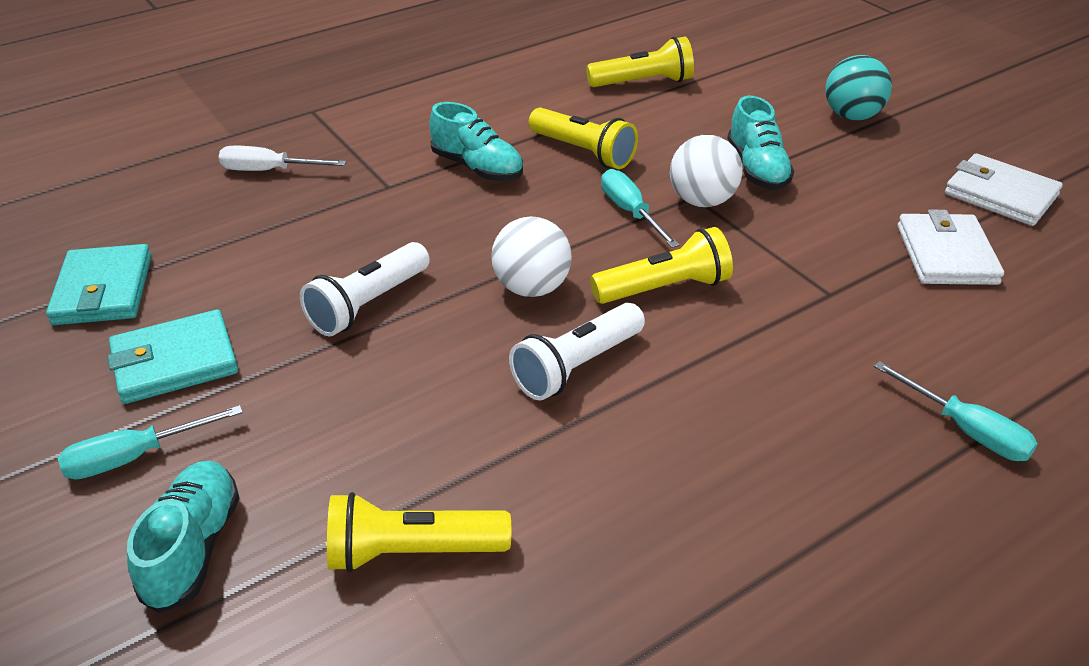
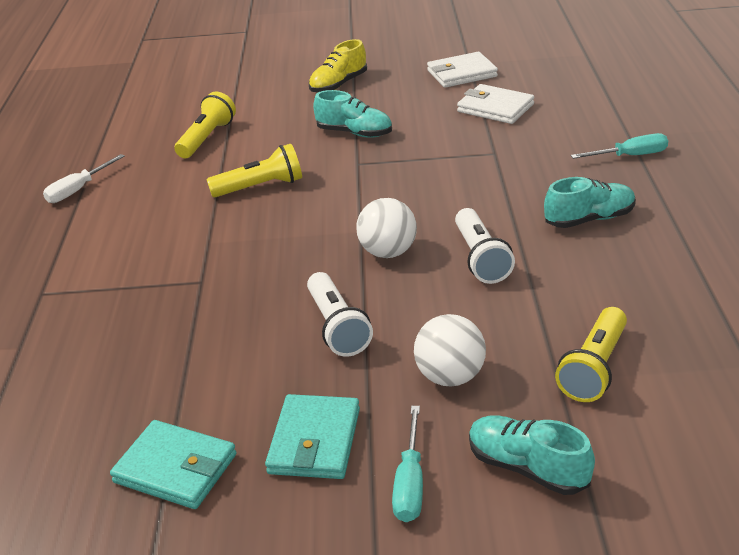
camera: 55 degrees left, 5 degrees down
white screwdriver [219,146,346,171] -> white screwdriver moved to [43,154,125,203]
turquoise shoe [429,102,523,181] -> turquoise shoe moved to [544,177,636,228]
yellow flashlight [590,227,733,304] -> none
turquoise screwdriver [601,169,679,248] -> none
white ball [670,135,743,207] -> white ball moved to [414,314,486,386]
turquoise ball [825,55,892,120] -> yellow shoe [309,39,367,92]

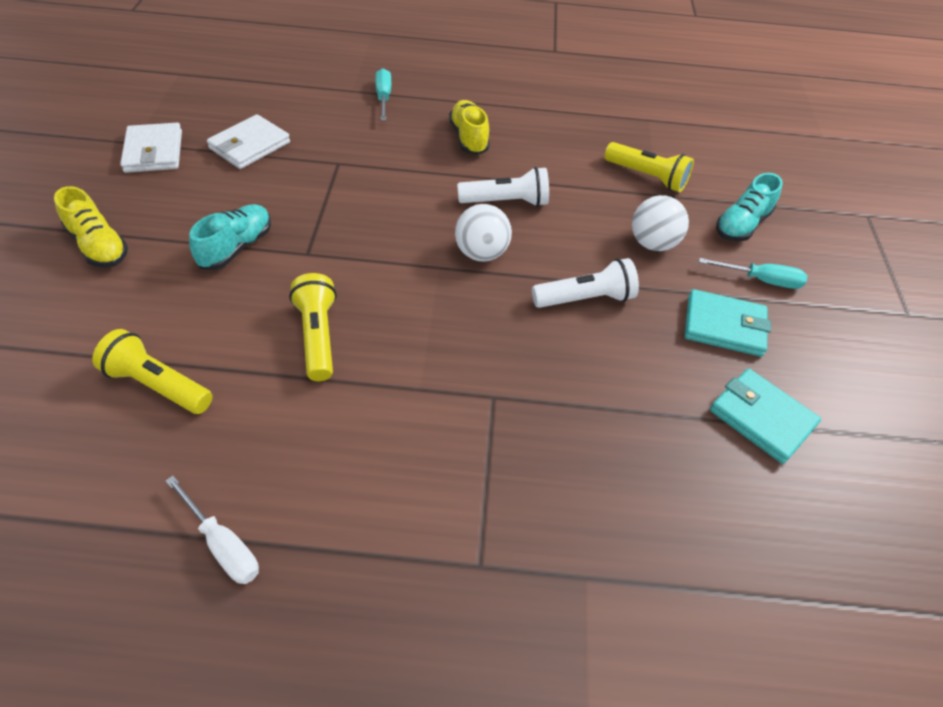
camera: 90 degrees left, 15 degrees up
turquoise wallet [110,420,236,509] -> turquoise wallet turned 75 degrees counterclockwise [710,368,821,464]
turquoise shoe [544,177,636,228] -> yellow shoe [449,100,490,155]

